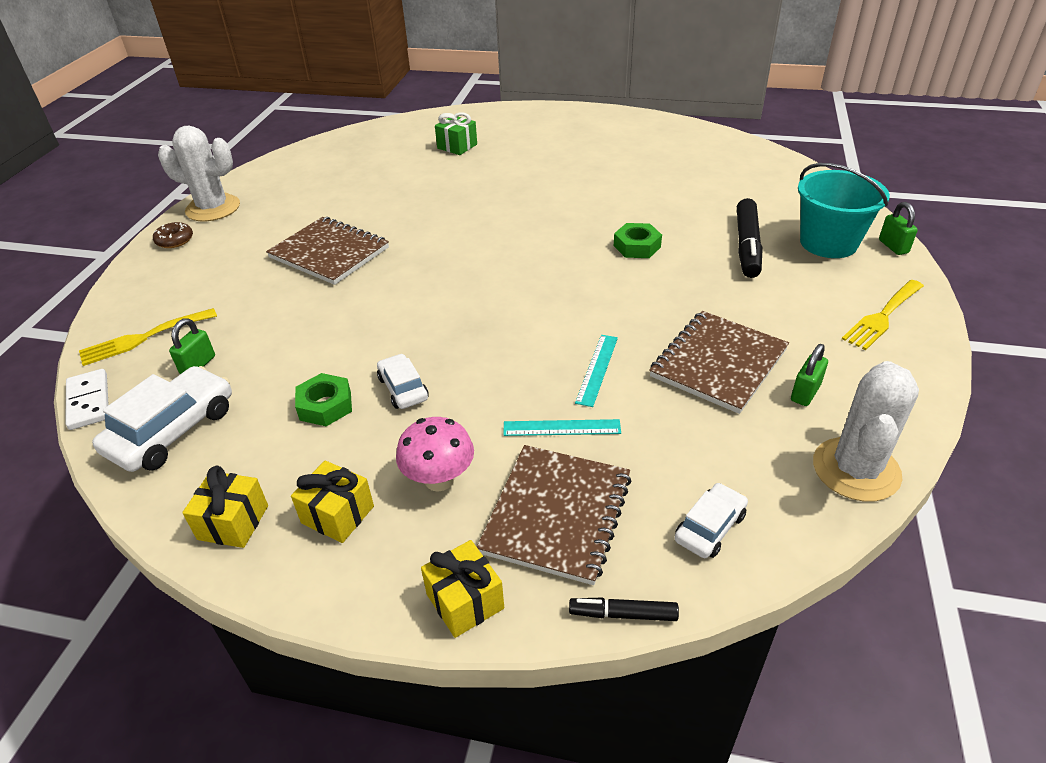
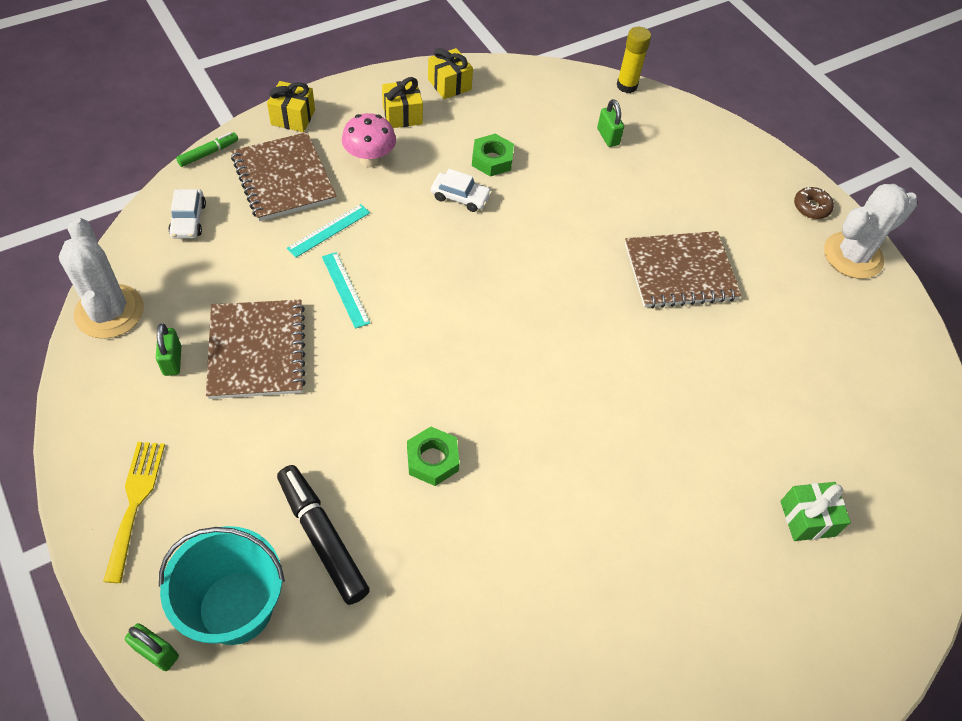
camera: 130 degrees right, 15 degrees up
white domino [65,369,109,430] -> yellow glue stick [616,27,651,93]
yellow fork [79,308,217,366] -> none
white car [92,366,232,472] -> none
black marker [569,597,679,621] -> green marker [176,132,238,167]

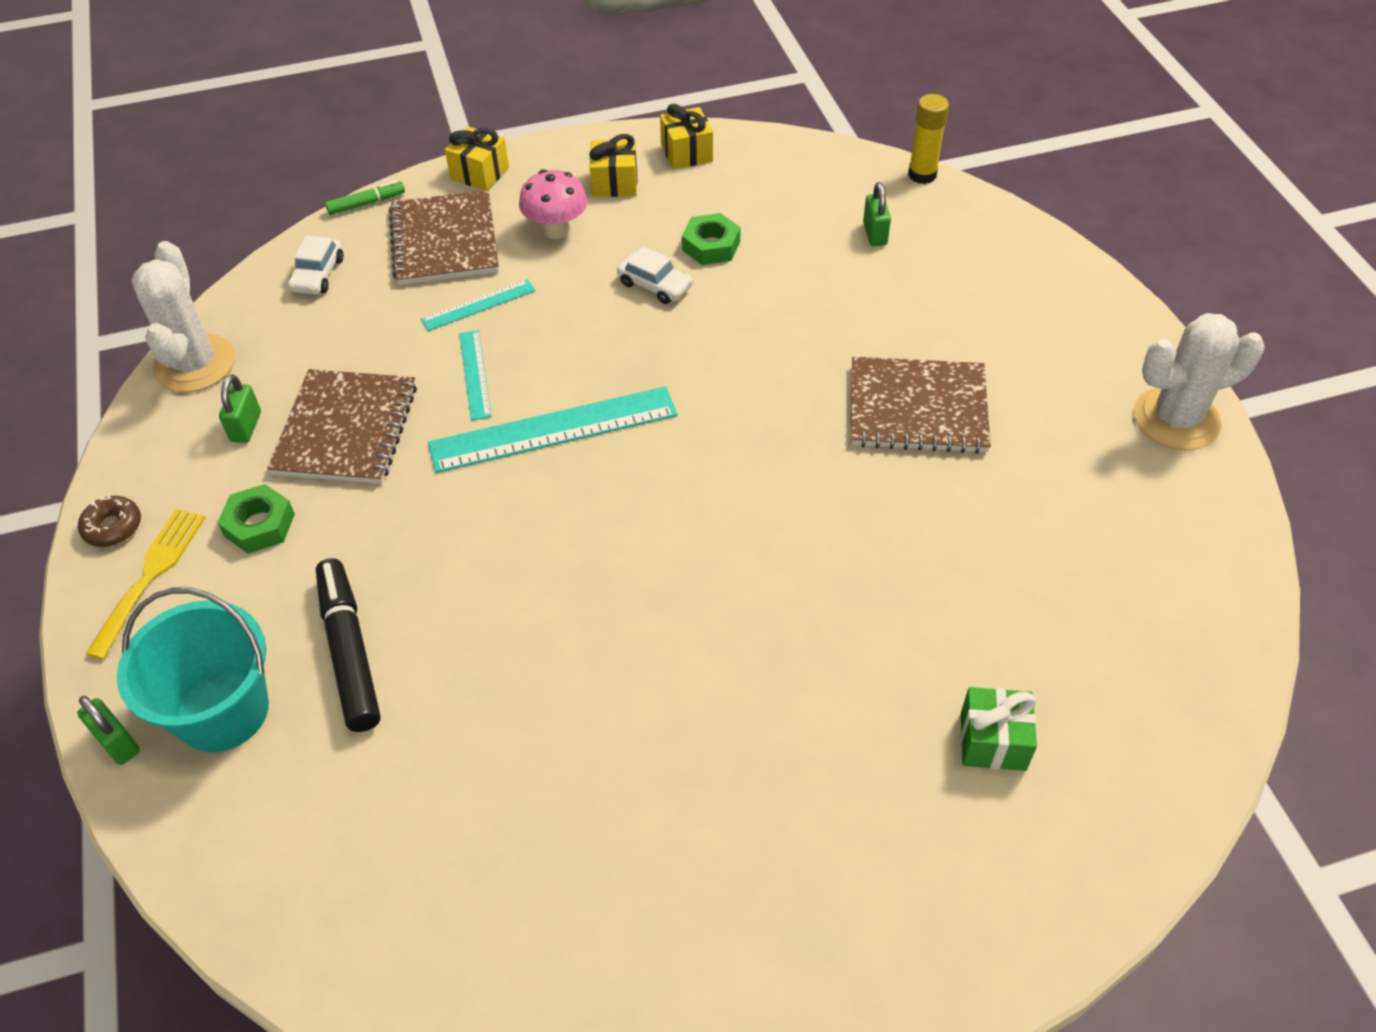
camera: 20 degrees right, 5 degrees down
green nut [407,427,460,486] -> green nut moved to [218,484,295,554]
brown donut [794,187,834,219] -> brown donut moved to [78,495,141,547]
none -> turquoise ruler [428,386,677,473]

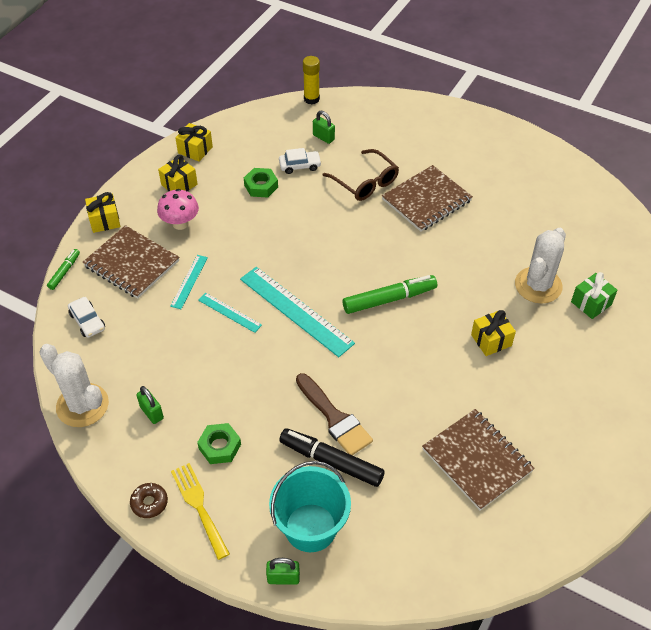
camera: 45 degrees left, 0 degrees up
brown notebook [267,369,417,484] -> brown notebook moved to [422,409,535,511]
turquoise ruler [428,386,677,473] -> turquoise ruler turned 75 degrees counterclockwise [240,267,355,357]
white car [617,246,693,304] -> white car moved to [279,148,322,174]
white cactus [1134,313,1264,450] -> white cactus moved to [515,228,566,304]
none -> brown brush [296,373,373,455]
none -> brown glasses [322,149,399,201]
none -> green marker [343,275,437,314]
none -> yellow gift [471,310,516,356]

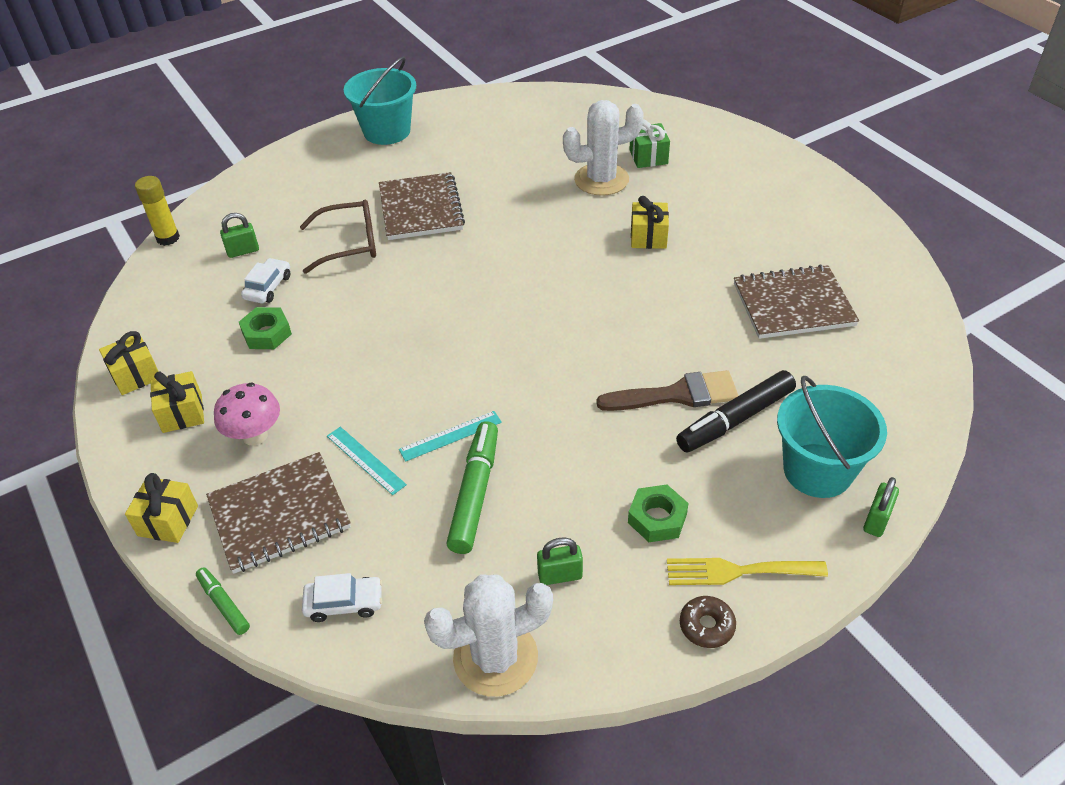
camera: 60 degrees left, 5 degrees down
turquoise ruler [240,267,355,357] -> none
green marker [343,275,437,314] -> green marker moved to [446,421,498,554]
white cactus [515,228,566,304] -> white cactus turned 75 degrees counterclockwise [563,100,644,196]
none -> turquoise bucket [344,57,416,145]

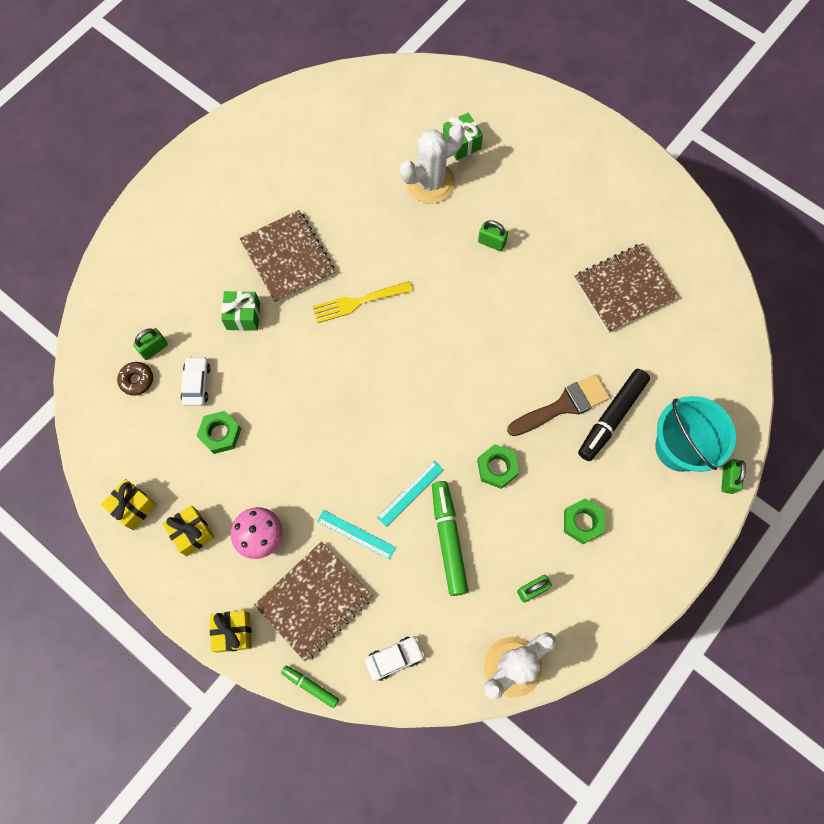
camera: 20 degrees left, 25 degrees up
yellow glue stick [135,176,180,246] -> none
brown glasses [300,200,376,274] -> green gift [221,291,260,331]
turquoise bucket [344,57,416,145] -> none
yellow gift [631,196,669,249] -> green padlock [478,220,508,251]
yellow fork [667,558,828,585] -> yellow fork moved to [312,281,412,323]
brown donut [680,596,736,648] -> brown donut moved to [117,362,153,396]
none -> green nut [477,444,519,489]

